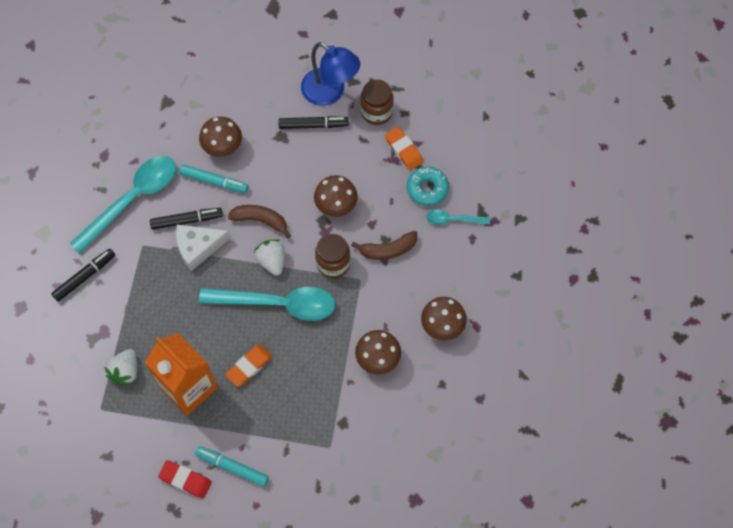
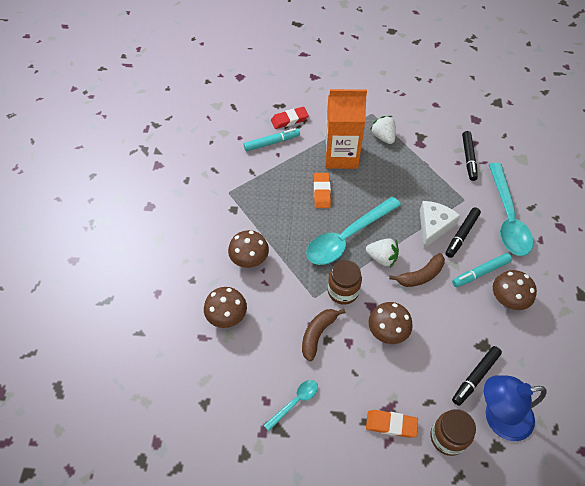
camera: 135 degrees right, 10 degrees down
turquoise donut [407,167,449,206] -> none

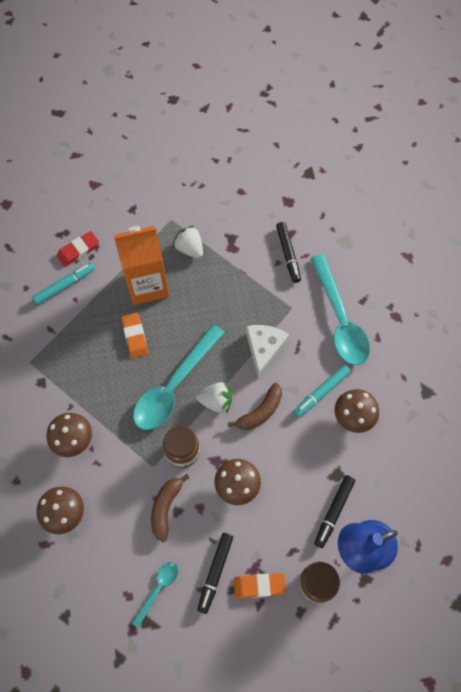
camera: 15 degrees left, 10 degrees up
black marker [445,207,481,258] -> black marker moved to [197,533,233,614]

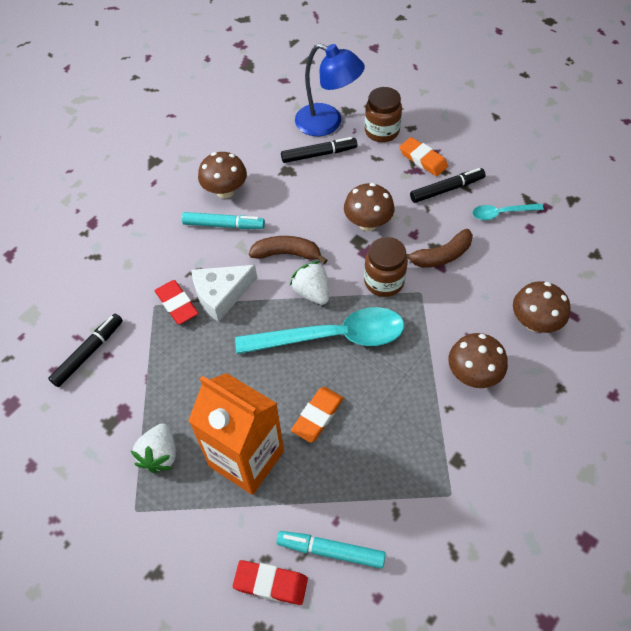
camera: 130 degrees left, 10 degrees down
turquoise spoon [310,254,370,365] -> none
none -> red eraser [155,280,198,324]

